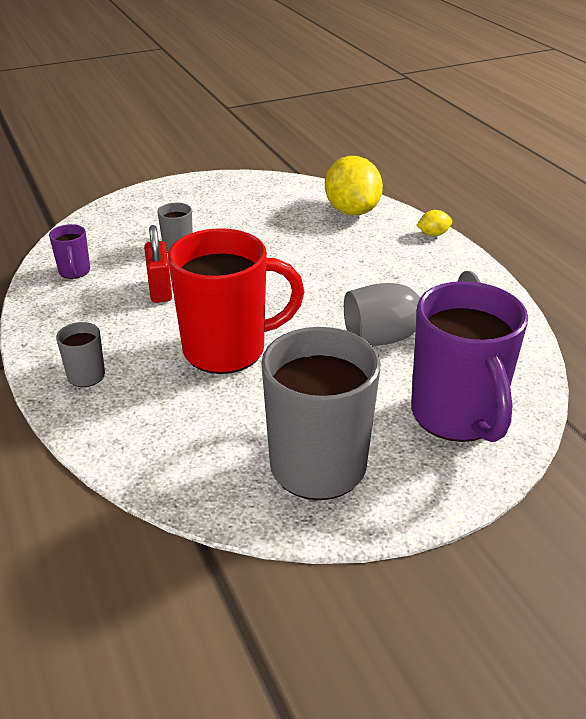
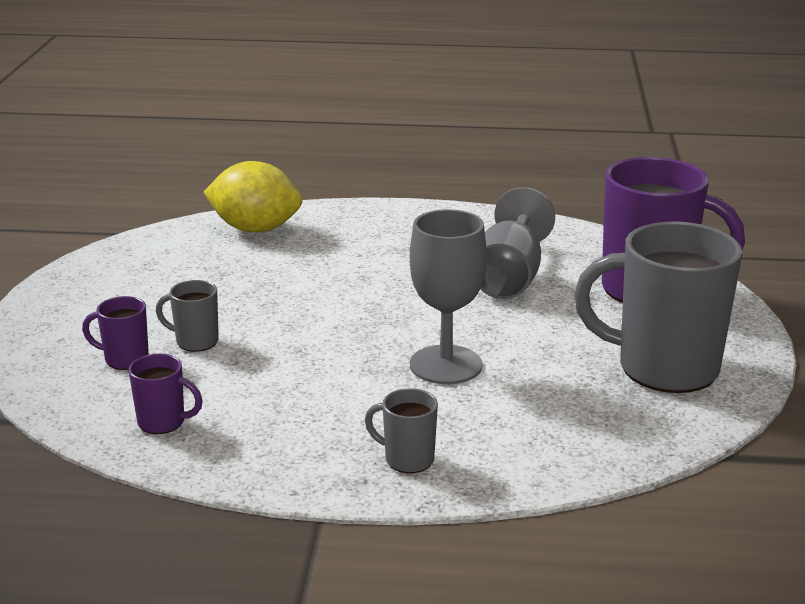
camera: 60 degrees left, 10 degrees down
red padlock [144,225,172,303] -> none
red mug [168,228,305,374] -> grey goblet [410,209,487,384]
yellow lemon [416,210,452,236] -> none
none -> purple mug [82,296,149,370]

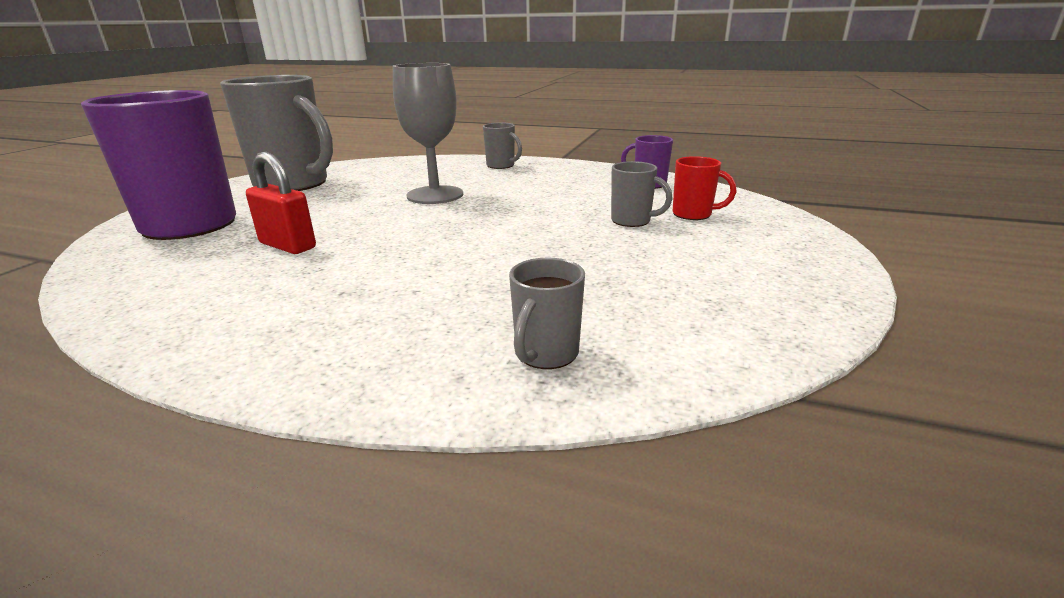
camera: 165 degrees left, 0 degrees up
purple mug [82,296,149,370] -> red mug [673,156,737,220]
yellow lemon [203,161,302,232] -> grey mug [509,258,585,369]
grey goblet [480,187,555,299] -> red padlock [246,152,316,254]

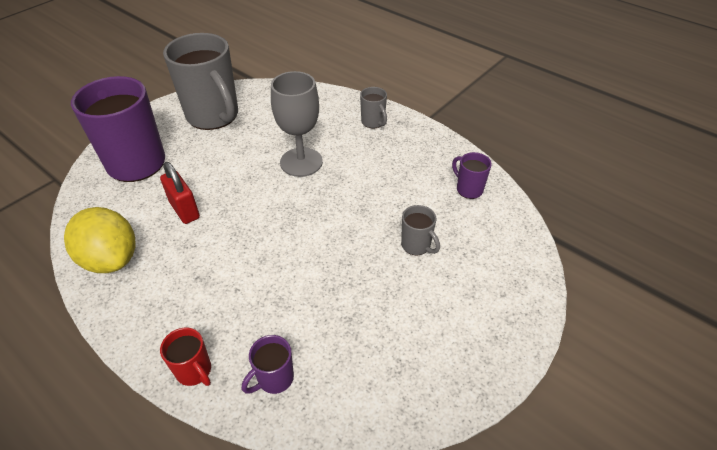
camera: 20 degrees right, 20 degrees up
grey mug [509,258,585,369] -> purple mug [242,335,294,394]
red mug [673,156,737,220] -> red mug moved to [160,328,211,386]
none -> yellow lemon [64,207,136,273]

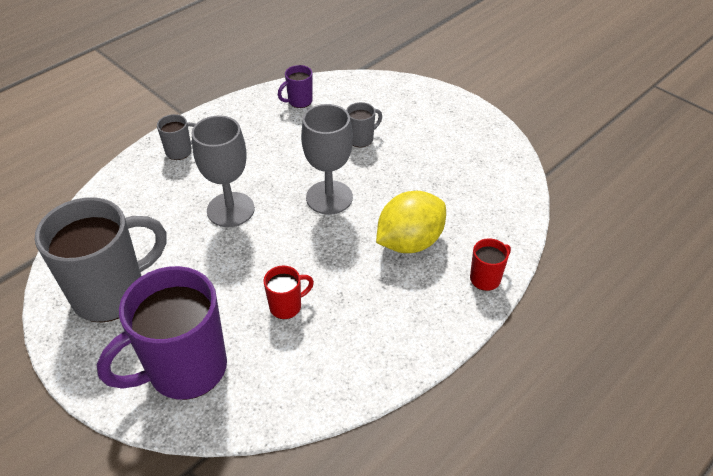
camera: 85 degrees left, 0 degrees up
yellow lemon [64,207,136,273] -> yellow lemon moved to [376,191,446,253]
red padlock [160,162,200,224] -> red mug [263,266,314,319]
purple mug [242,335,294,394] -> none
none -> grey goblet [301,104,353,215]

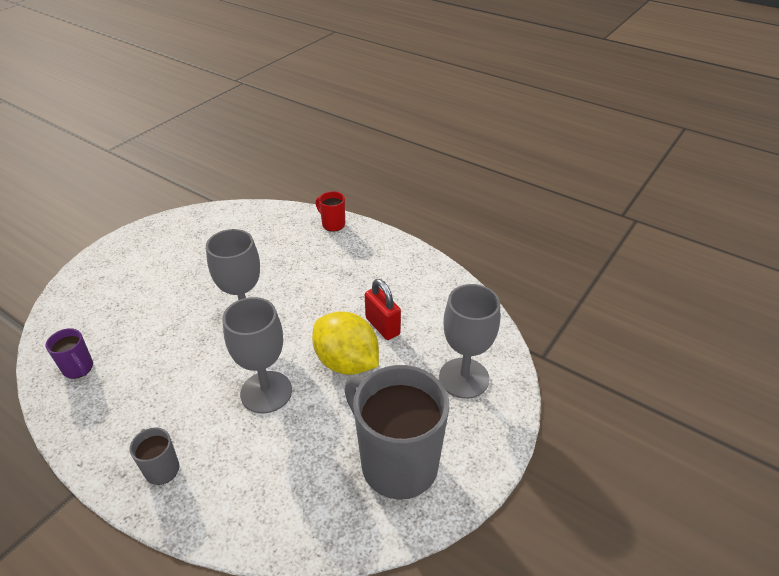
camera: 100 degrees left, 5 degrees down
purple mug [97,266,227,400] -> grey goblet [439,284,500,399]
red mug [263,266,314,319] -> red padlock [365,279,401,340]
grey mug [346,102,382,147] -> none
yellow lemon [376,191,446,253] -> yellow lemon moved to [312,311,379,375]

